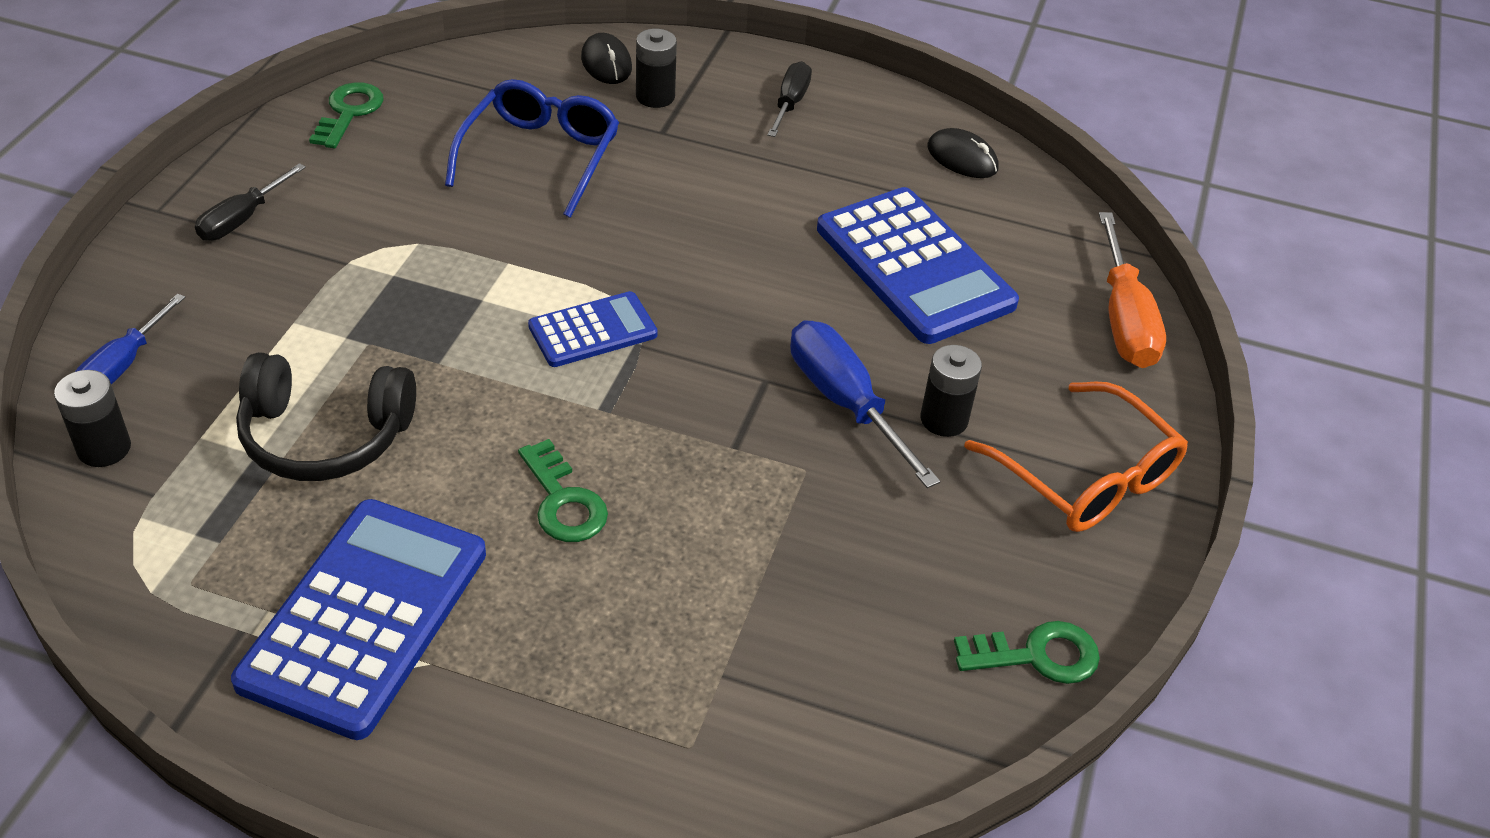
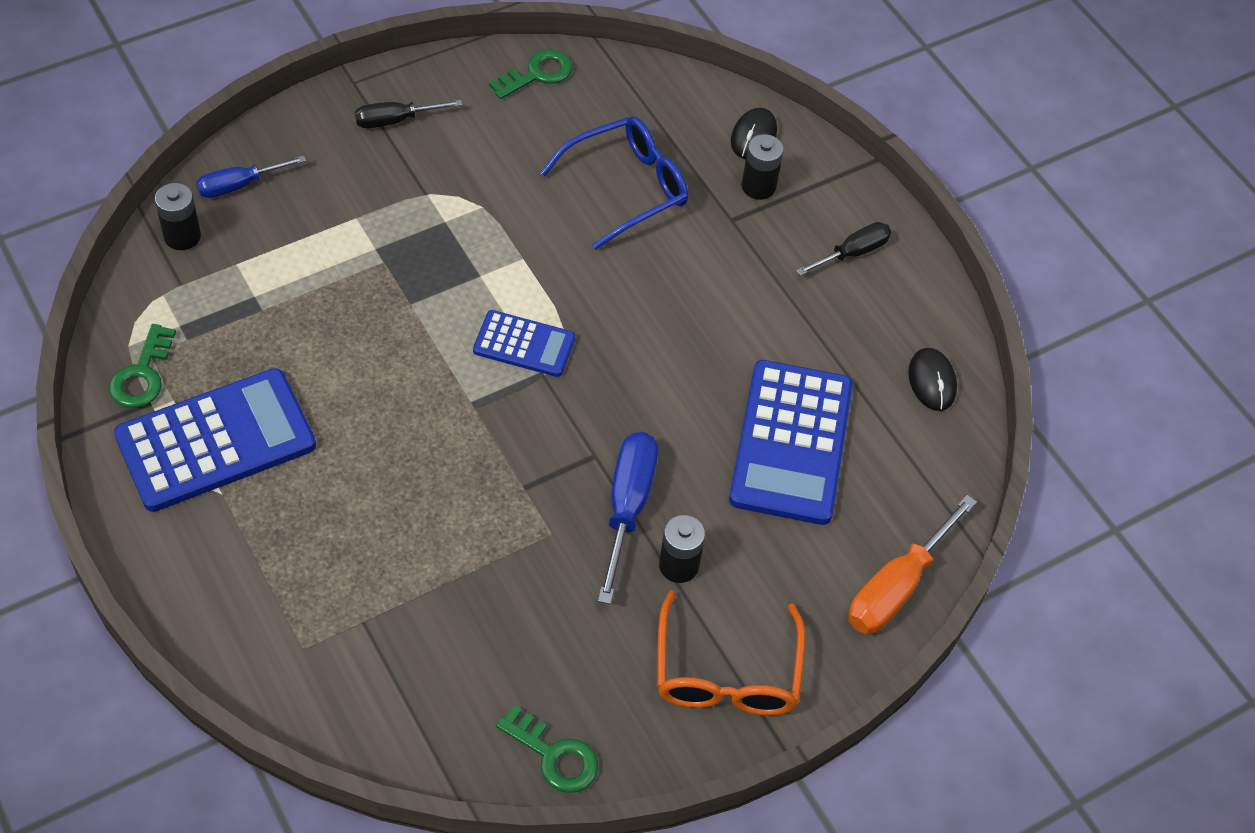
camera: 40 degrees right, 10 degrees up
black headphones [236,352,416,481] -> none
green key [518,439,608,542] -> green key moved to [109,324,176,408]

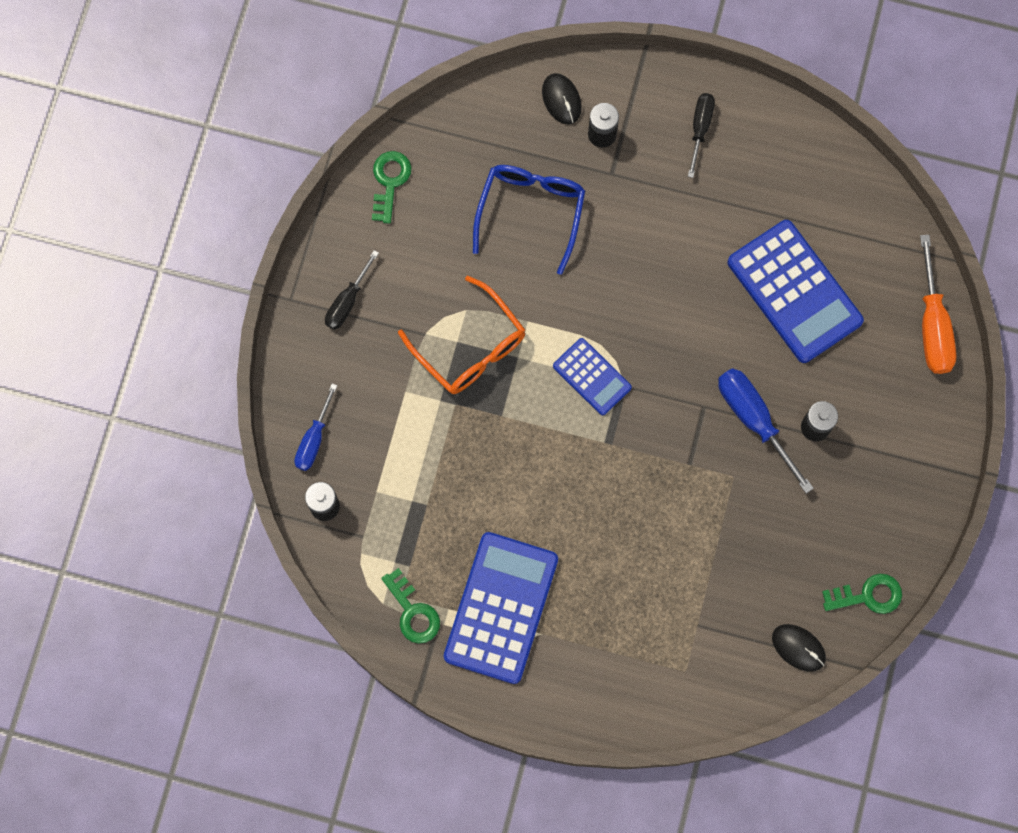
camera: 40 degrees left, 20 degrees up
blue calculator [473,310,575,377] -> blue calculator turned 75 degrees clockwise [553,338,632,415]
orange glasses [657,590,805,716] -> orange glasses moved to [398,276,525,394]
black mouse [908,348,957,411] -> black mouse moved to [772,624,826,672]

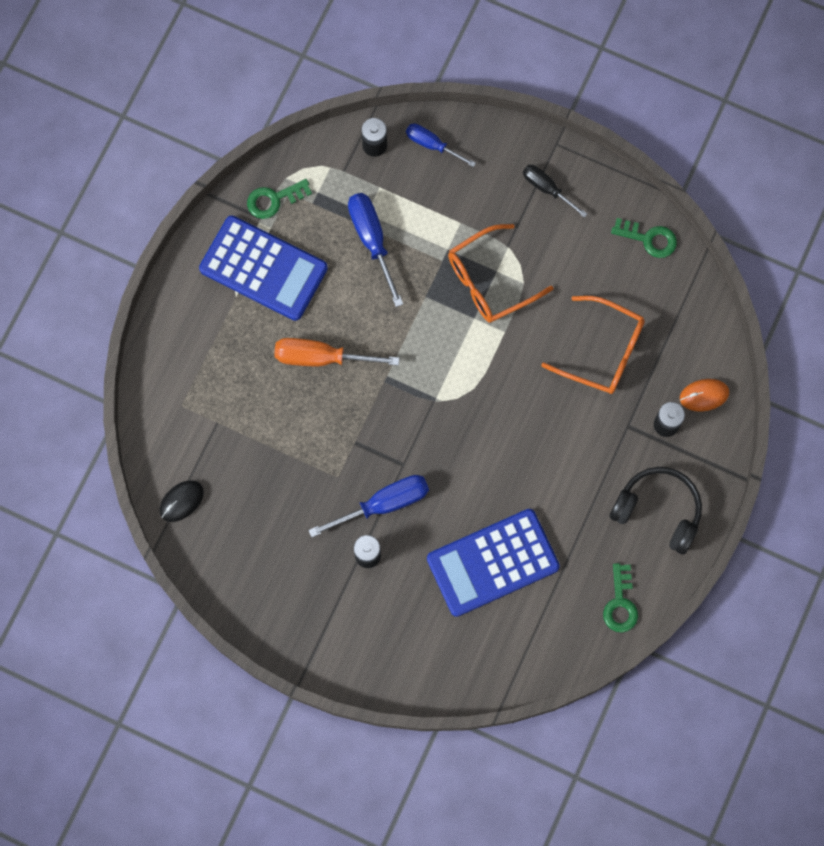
camera: 100 degrees right, 0 degrees up
blue glasses [473,165,585,275] -> orange glasses [541,296,645,394]
black mouse [542,73,582,125] -> orange mouse [680,379,729,412]
blue calculator [553,338,632,415] -> none
black screwdriver [688,93,715,178] -> black headphones [609,467,702,555]
green key [822,574,902,614] -> green key moved to [603,563,638,632]
orange screwdriver [920,235,956,374] -> orange screwdriver moved to [274,338,399,366]
none -> blue screwdriver [348,193,403,307]

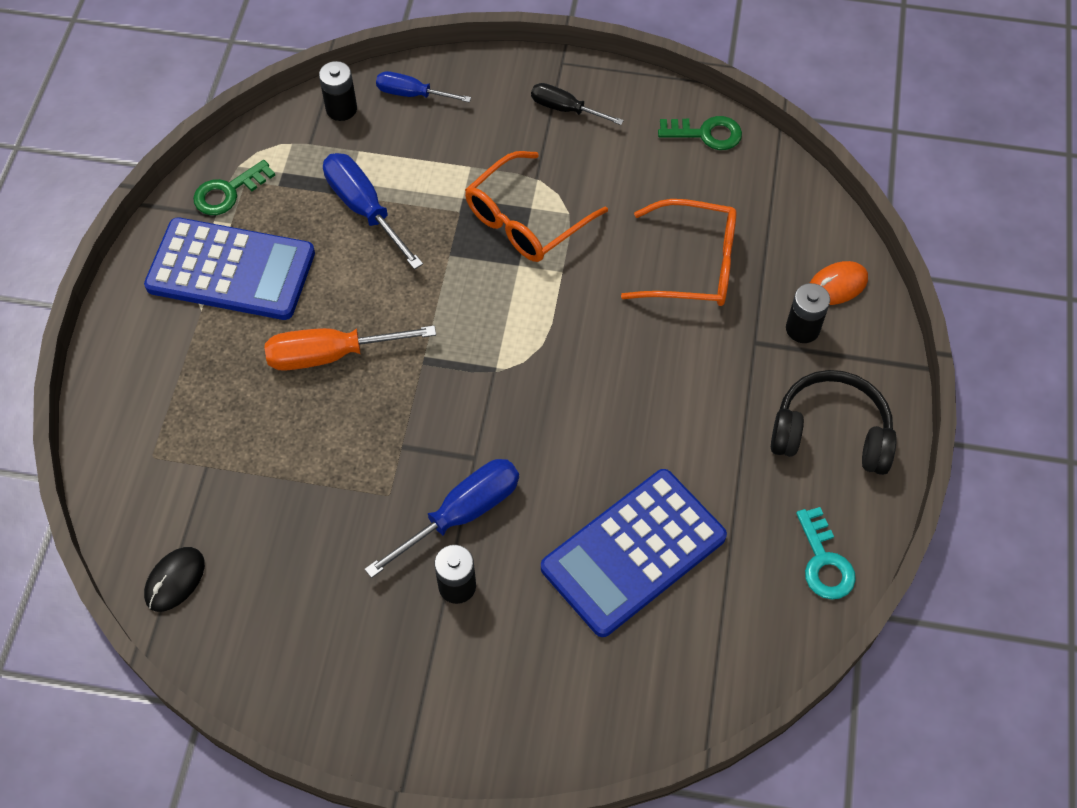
camera: 15 degrees left, 15 degrees down
green key [603,563,638,632] -> turquoise key [796,507,856,599]

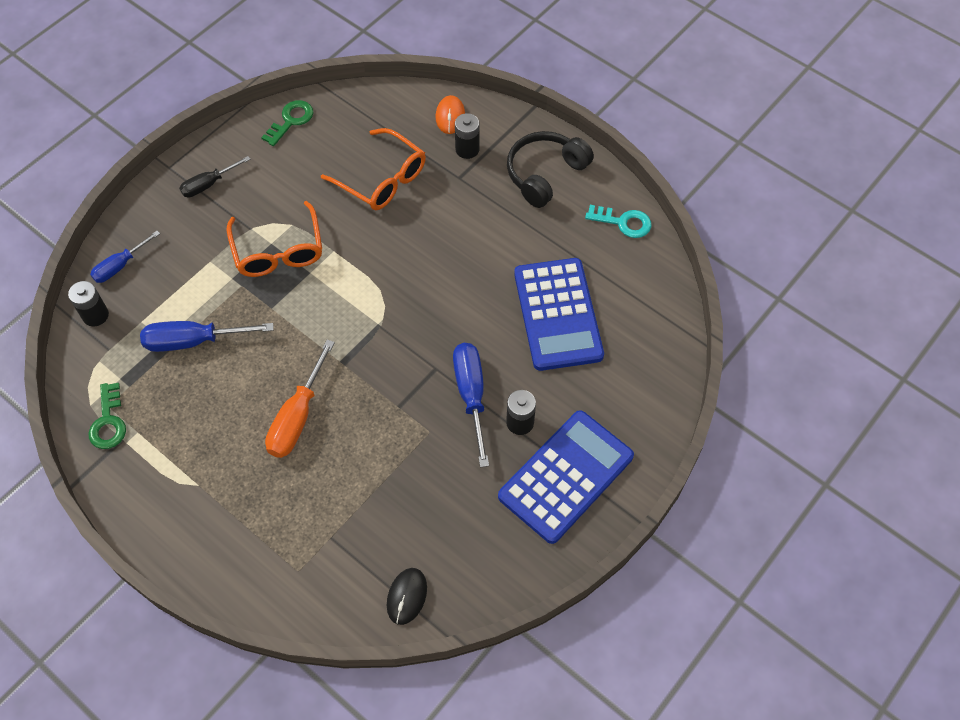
camera: 60 degrees left, 0 degrees up
blue calculator [144,217,315,320] -> blue calculator moved to [498,410,634,544]
black mouse [144,547,205,612] -> black mouse turned 45 degrees clockwise [387,568,427,625]
orange glasses [621,199,736,306] -> orange glasses turned 90 degrees clockwise [321,128,426,210]

